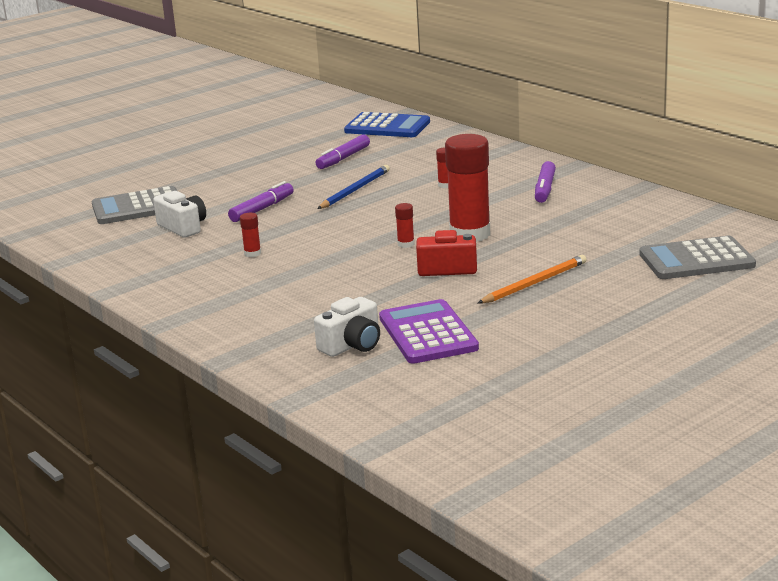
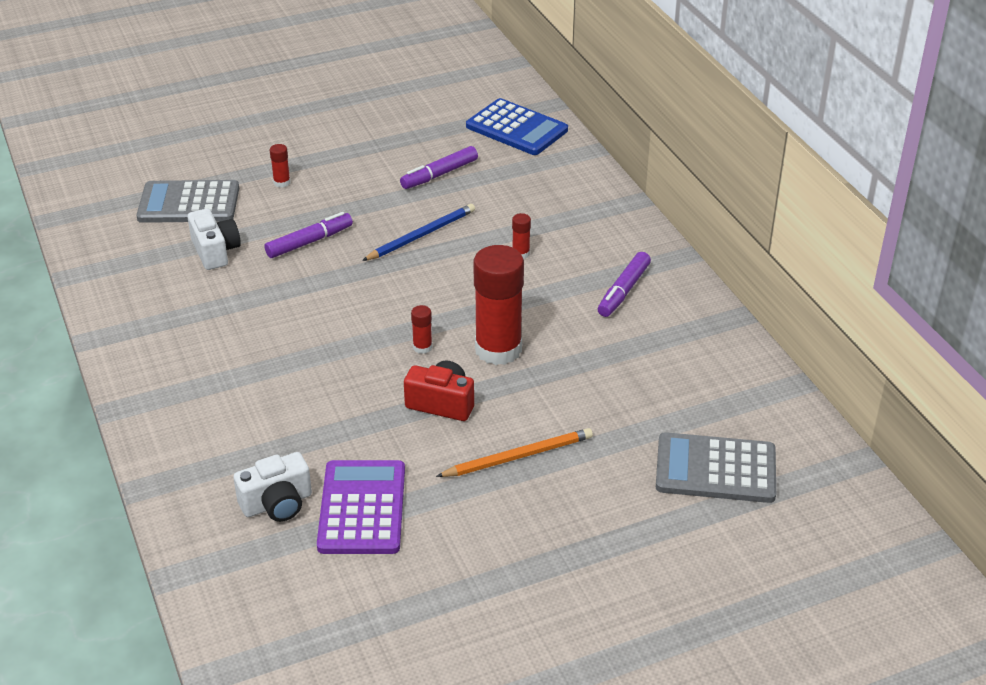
camera: 15 degrees right, 15 degrees up
red glue stick [240,213,261,257] -> red glue stick moved to [270,144,291,188]

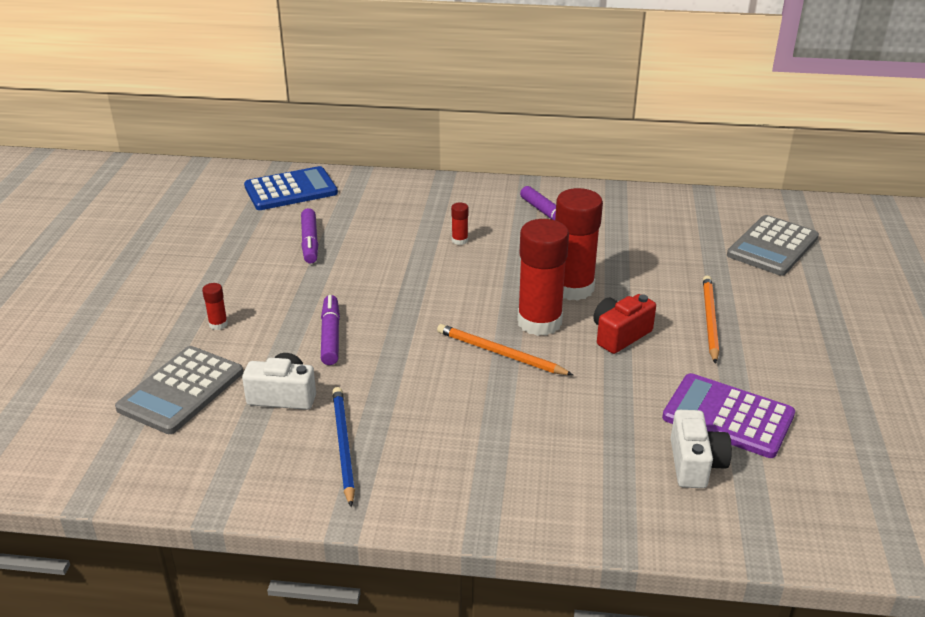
camera: 60 degrees left, 5 degrees down
blue pencil [362,204,475,261] -> blue pencil moved to [332,387,355,507]
red glue stick [411,305,432,354] -> red glue stick [517,219,569,336], size x2.42
none -> orange pencil [437,324,573,375]

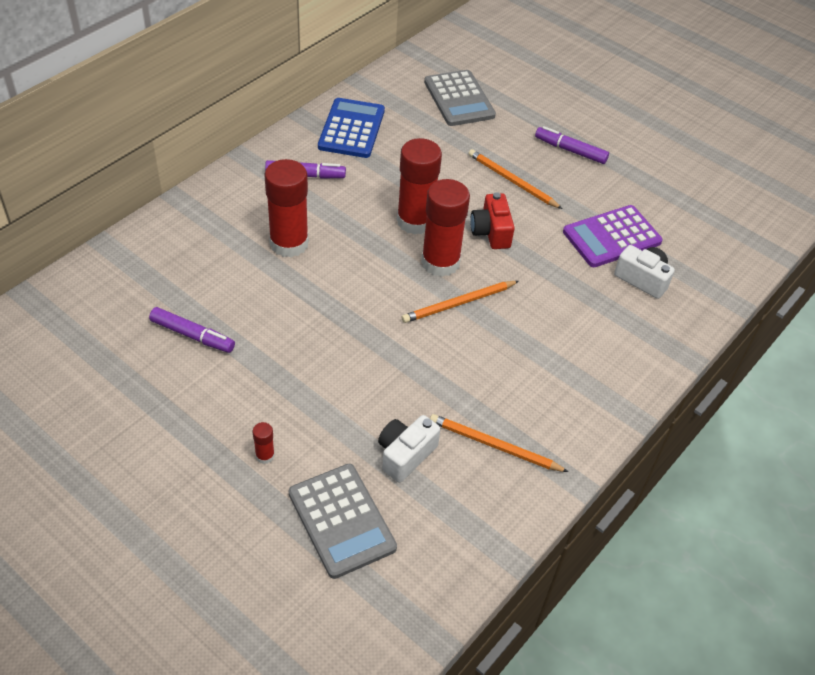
camera: 60 degrees left, 15 degrees up
blue calculator [244,166,338,210] -> blue calculator moved to [318,98,385,158]
purple marker [321,295,340,365] -> purple marker moved to [535,126,609,164]
blue pencil [332,387,355,507] -> orange pencil [430,414,569,472]
red glue stick [451,202,468,245] -> red glue stick [264,159,309,257], size x2.42

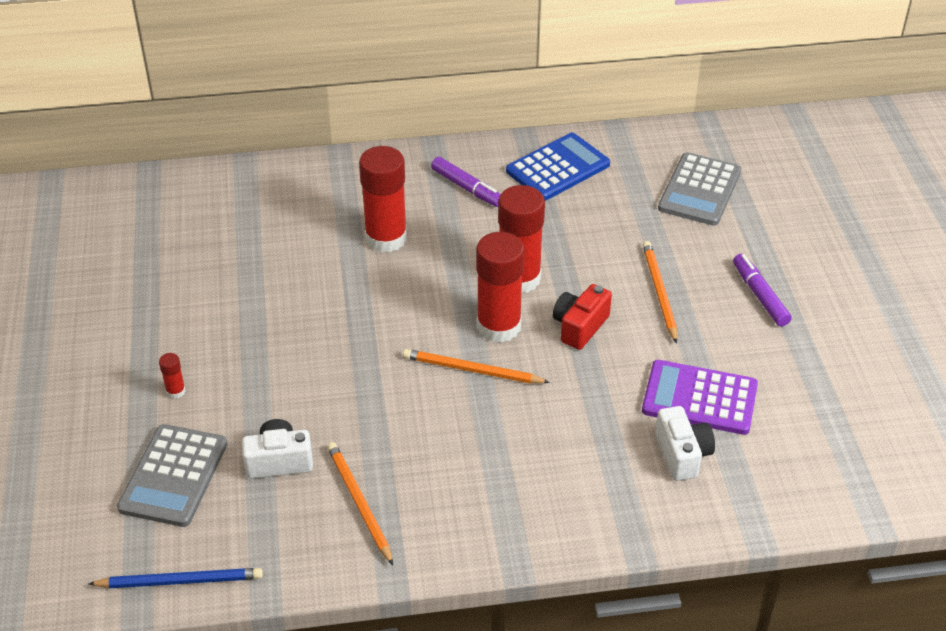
camera: 45 degrees right, 5 degrees down
purple marker [149,307,235,353] -> none
none -> blue pencil [89,568,263,588]

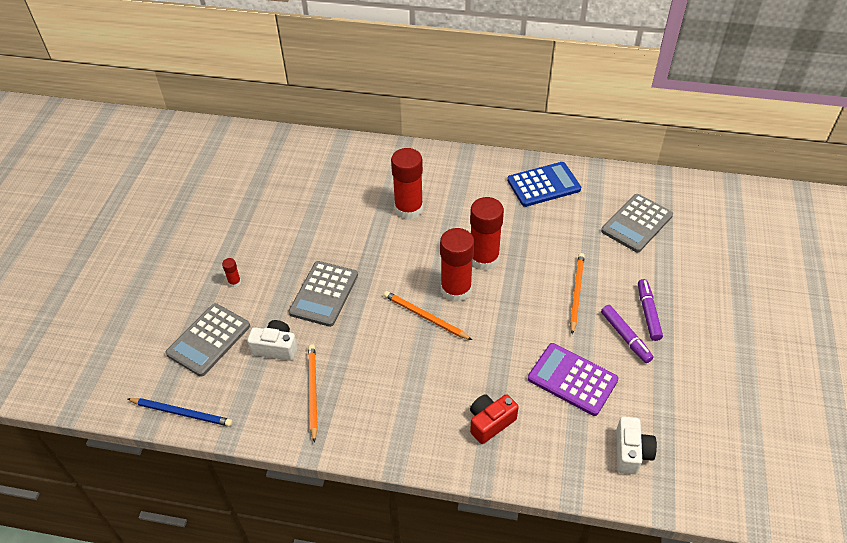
camera: 20 degrees right, 5 degrees up
purple marker [431,157,501,207] -> purple marker moved to [601,305,654,363]
red camera [553,284,612,350] -> red camera moved to [470,394,519,444]
white camera [655,406,715,481] -> white camera moved to [616,417,657,474]
none -> grey calculator [289,261,358,327]

